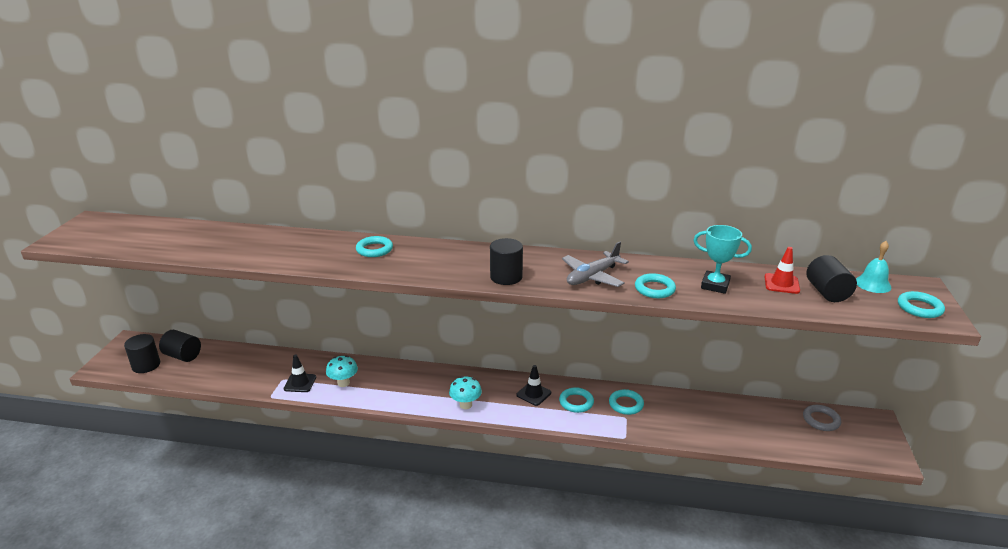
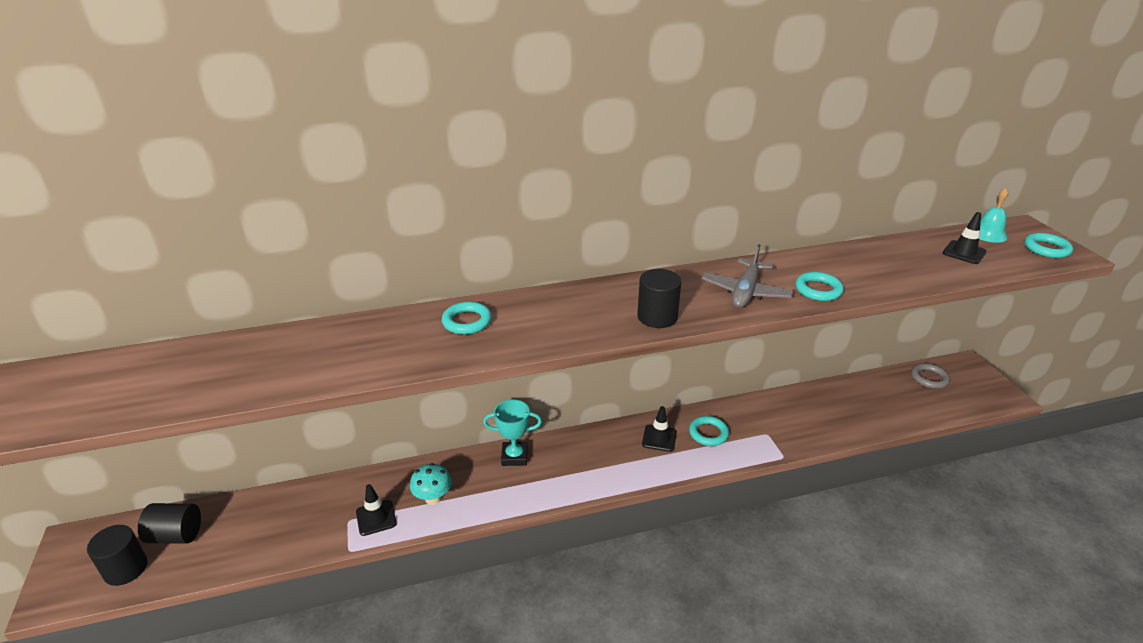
camera: 25 degrees left, 5 degrees up
turquoise mushroom [449,376,482,409] -> none
turquoise ring [609,389,644,415] -> none
turquoise trophy [694,225,752,294] -> turquoise trophy moved to [483,400,542,466]
red traffic cone [764,247,800,294] -> none
black cylinder [806,255,857,302] -> black traffic cone [943,212,987,264]

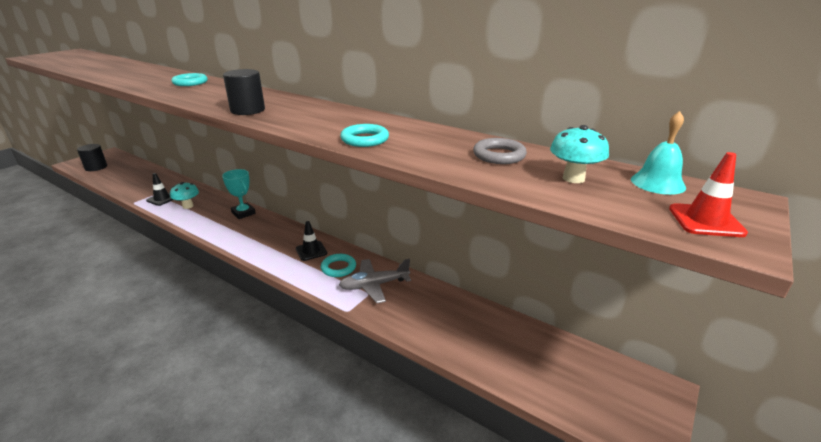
camera: 50 degrees right, 5 degrees down
black cylinder [138,503,201,544] -> none
grey plane [702,244,793,308] -> grey plane moved to [339,259,411,303]
grey ring [911,363,950,389] -> grey ring moved to [473,138,527,164]
black traffic cone [943,212,987,264] -> turquoise mushroom [550,125,609,183]
turquoise ring [1024,233,1073,258] -> red traffic cone [669,152,748,237]

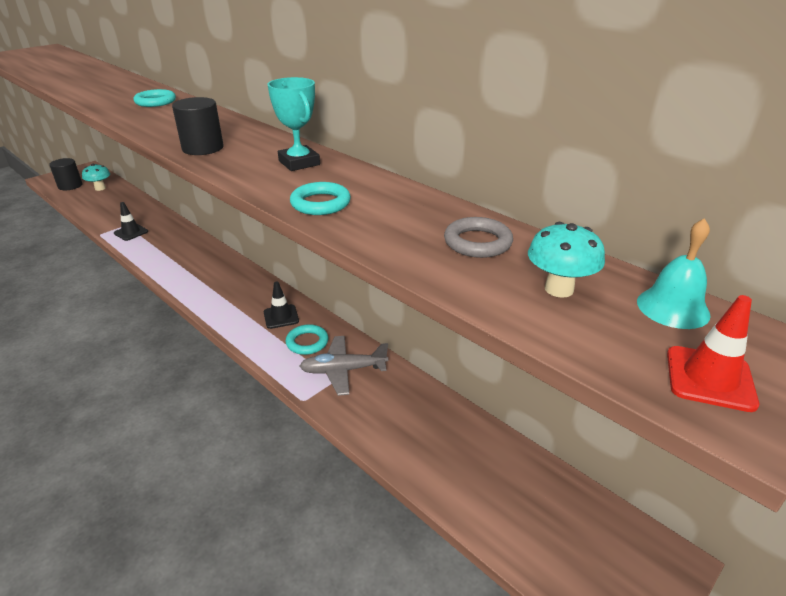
camera: 10 degrees right, 5 degrees up
turquoise mushroom [170,182,199,209] -> turquoise mushroom moved to [82,164,110,191]
turquoise trophy [222,169,256,219] -> turquoise trophy moved to [268,77,320,171]

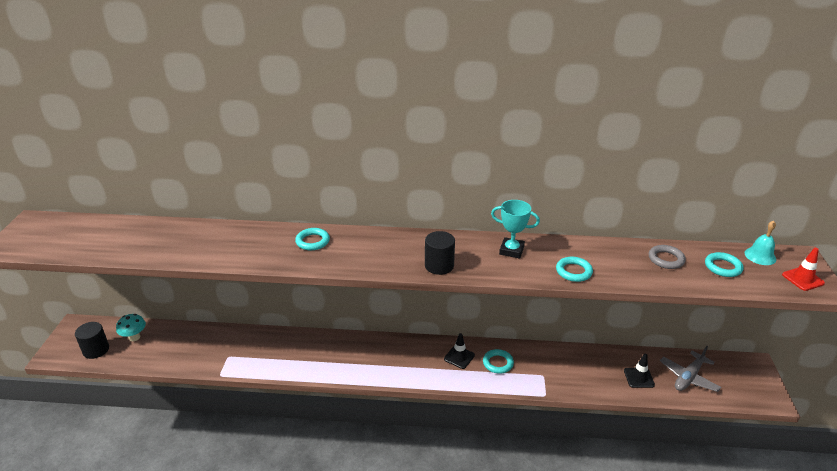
camera: 40 degrees left, 0 degrees up
black traffic cone [114,202,148,241] -> black traffic cone moved to [624,354,655,388]
grey plane [299,336,388,396] -> grey plane moved to [660,346,721,392]
turquoise mushroom [528,222,605,298] -> turquoise ring [705,252,744,277]

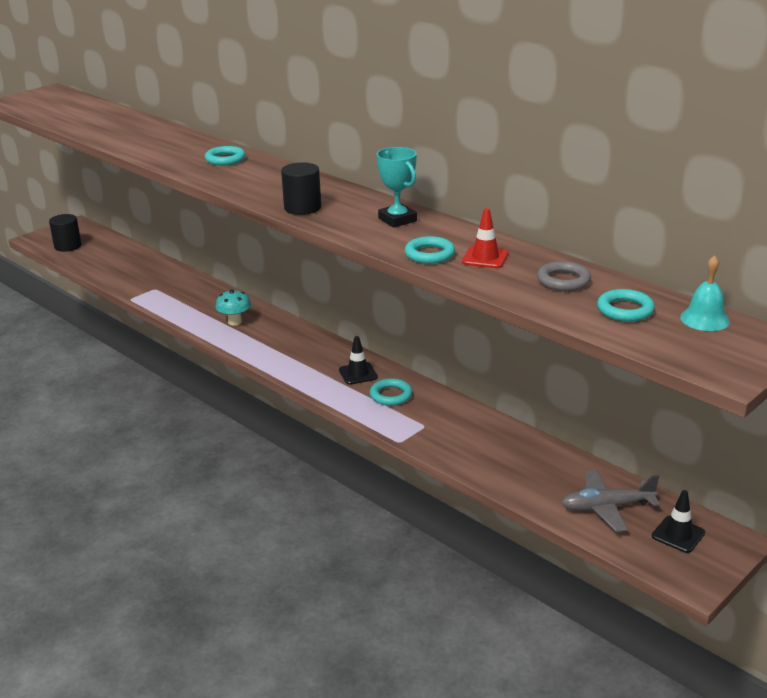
camera: 40 degrees right, 5 degrees down
turquoise mushroom [116,314,146,341] -> turquoise mushroom moved to [215,289,251,325]
black traffic cone [624,354,655,388] -> black traffic cone moved to [652,490,705,553]
red traffic cone [782,248,825,291] -> red traffic cone moved to [462,208,509,268]

